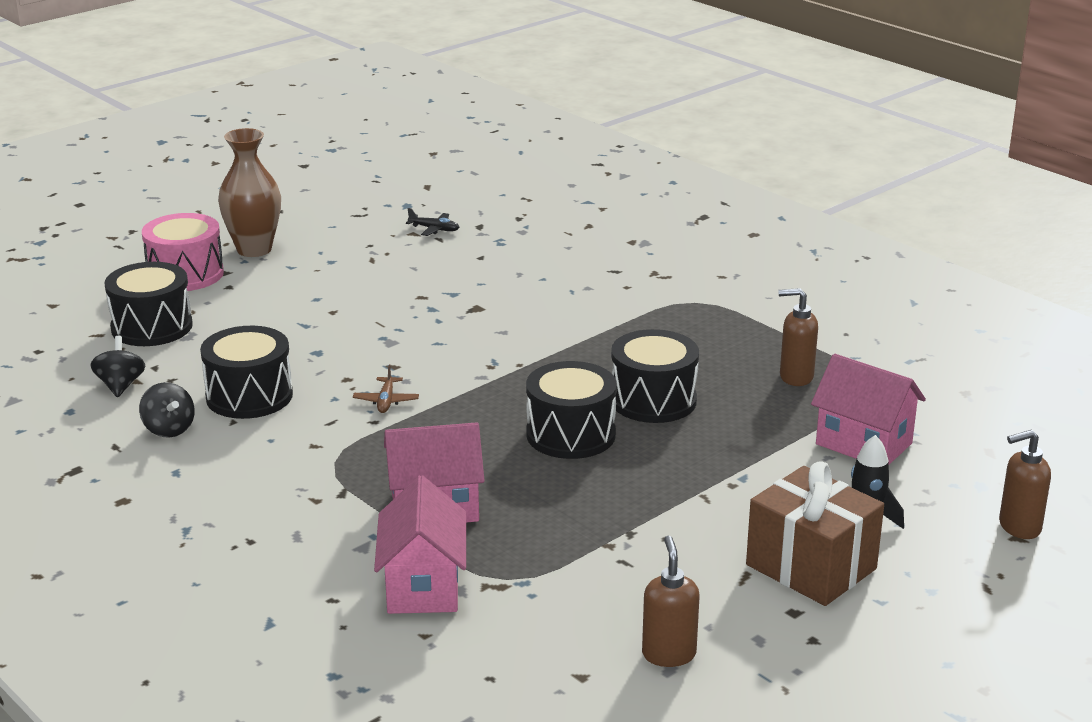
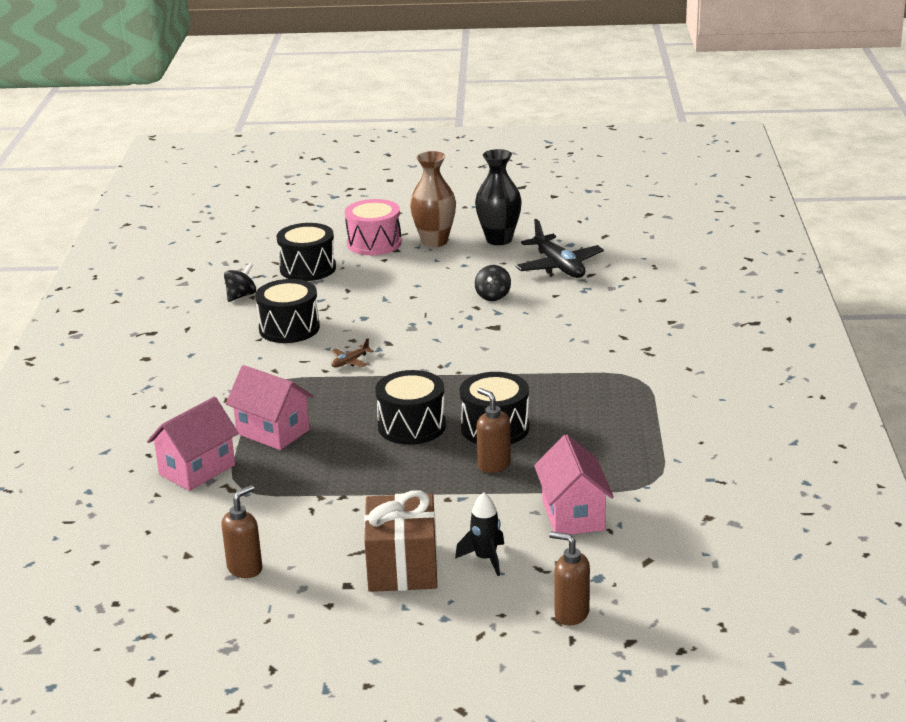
camera: 45 degrees right, 0 degrees up
black spinning top [139,382,195,438] -> black spinning top moved to [475,265,511,301]
black plane [406,208,460,236] -> black plane [515,219,604,278], size x2.18
brown soap dispenser [778,288,818,386] -> brown soap dispenser moved to [477,388,511,473]
none -> black vase [475,149,522,245]

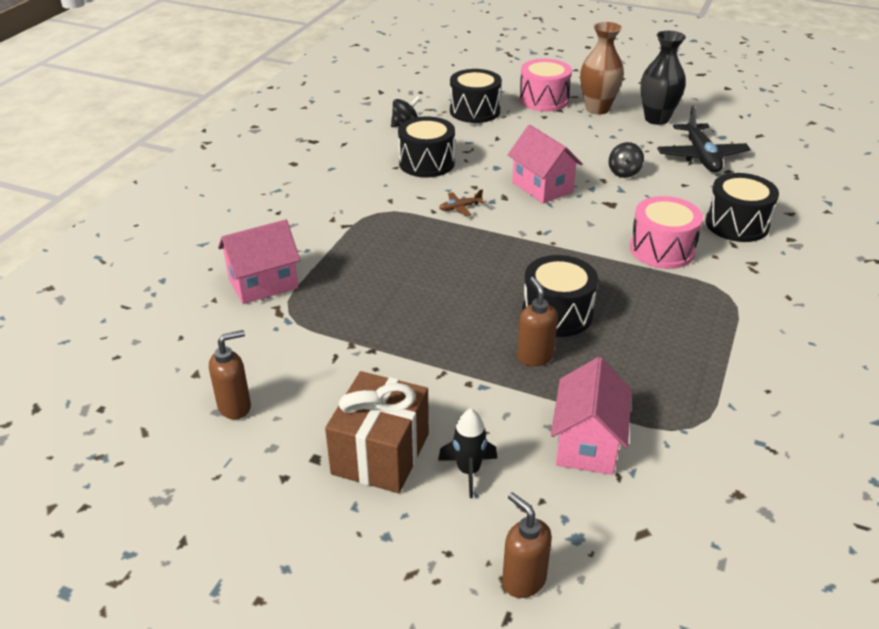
camera: 20 degrees right, 10 degrees up
pink house [226,365,314,450] -> pink house moved to [508,125,583,204]
black drum [375,370,446,445] -> black drum moved to [705,173,779,242]
none -> pink drum [630,196,703,269]

